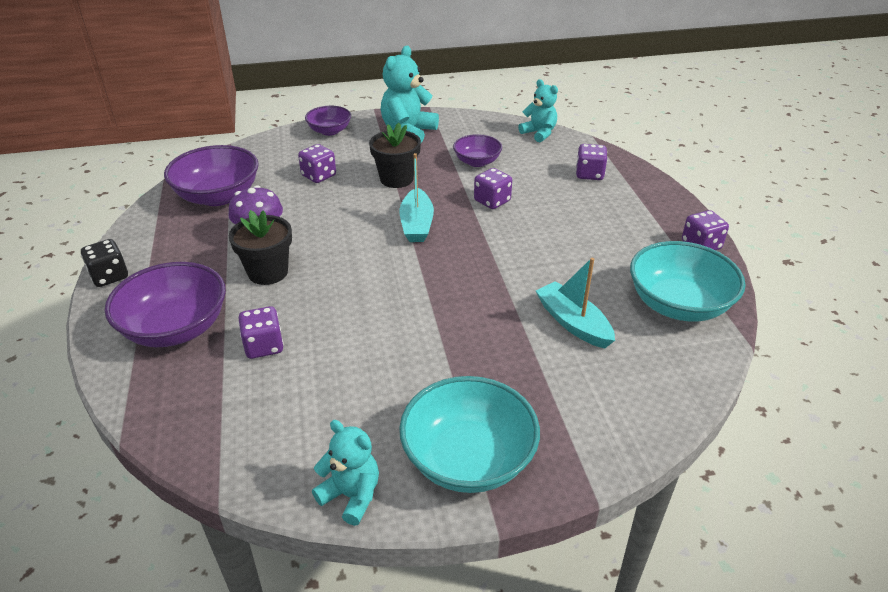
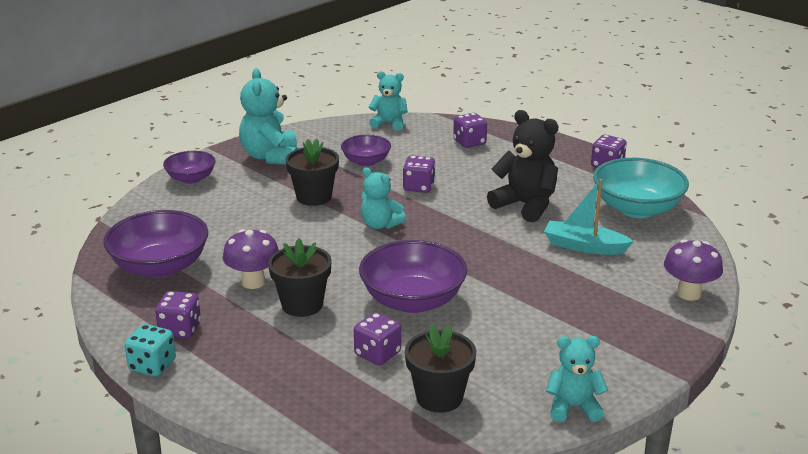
camera: 35 degrees left, 10 degrees down
black dice [81,239,128,287] -> turquoise dice [124,324,176,377]
purple bowl [104,262,226,347] -> purple bowl moved to [359,240,467,313]
purple dice [298,144,336,183] -> purple dice moved to [155,291,201,339]
turquoise boat [399,153,434,242] -> turquoise teddy bear [361,168,406,229]
turquoise bowl [399,376,540,493] -> none
none -> black flower pot [405,324,476,413]
none -> black teddy bear [487,110,558,222]
none -> purple mushroom [664,239,723,301]

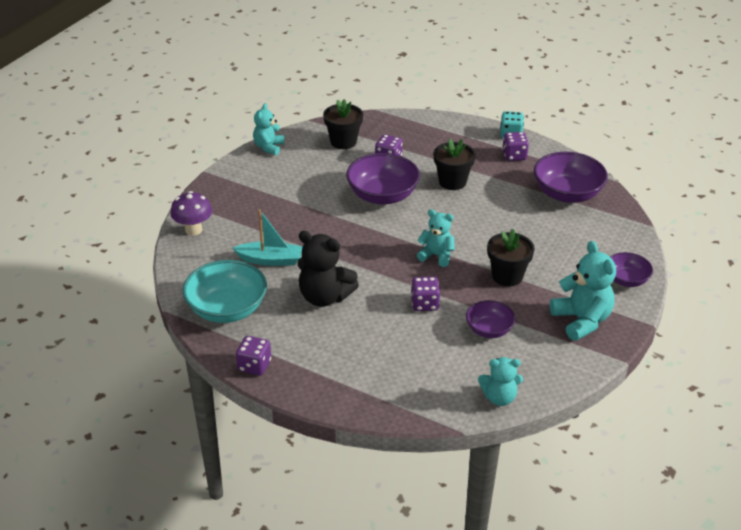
camera: 165 degrees right, 10 degrees up
purple mushroom [223,229,279,289] -> none
purple dice [453,113,487,148] -> none
turquoise teddy bear [546,336,608,422] -> turquoise teddy bear turned 120 degrees clockwise [253,103,284,155]

